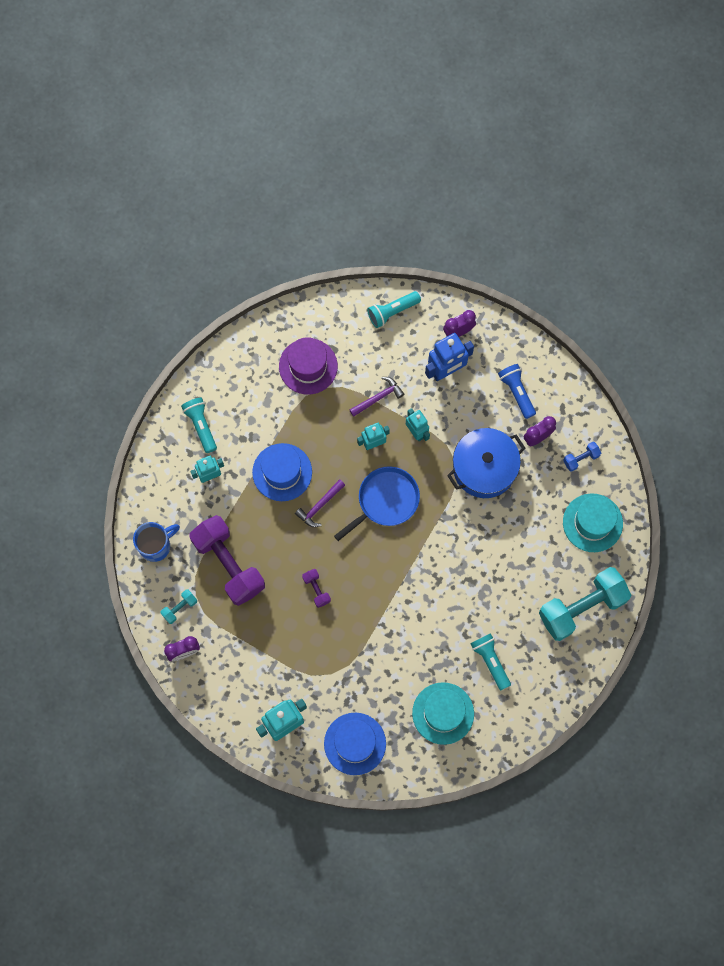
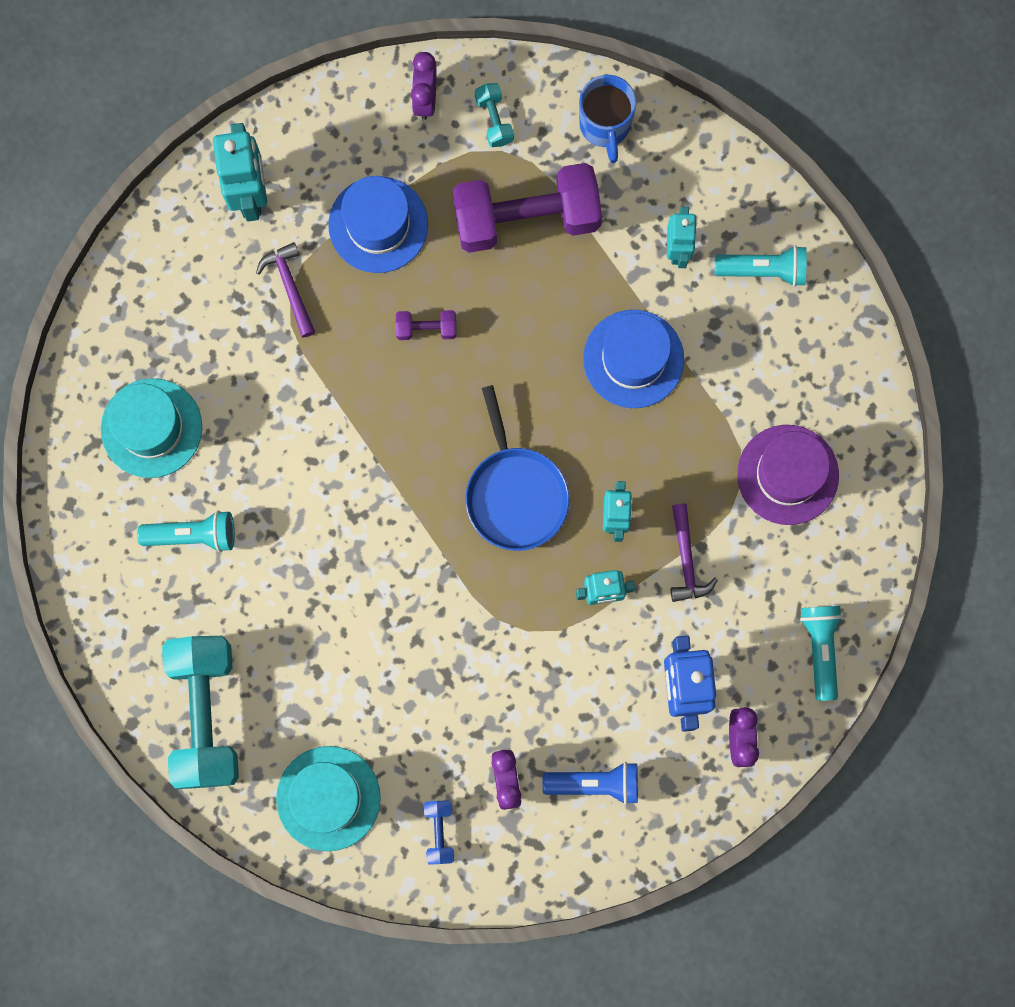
camera: 115 degrees right, 5 degrees up
purple hammer [295,479,345,527] -> purple hammer moved to [256,242,315,338]
blue hat [324,713,386,775] -> blue hat moved to [328,176,428,273]
blue pot [447,428,525,498] -> none

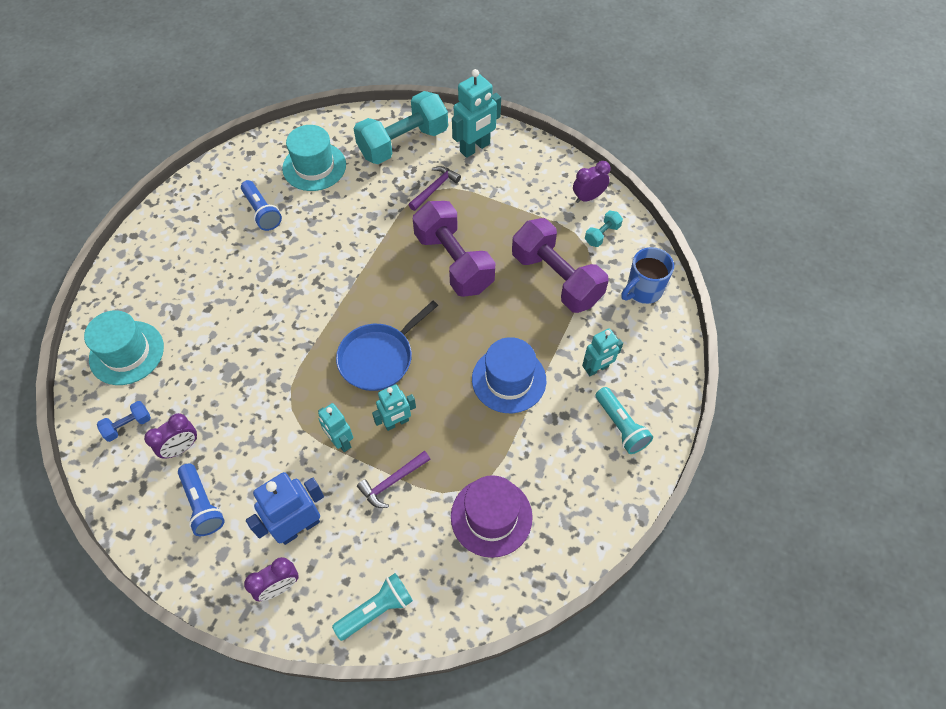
camera: 60 degrees right, 20 degrees down
turquoise flashlight [137,511,235,552] -> blue flashlight [241,180,282,231]
turquoise dumbbell [162,636,239,789] -> turquoise dumbbell moved to [354,91,448,164]
blue hat [328,176,428,273] -> none
purple dumbbell [396,310,456,340] -> purple dumbbell [413,201,495,297], size x2.37

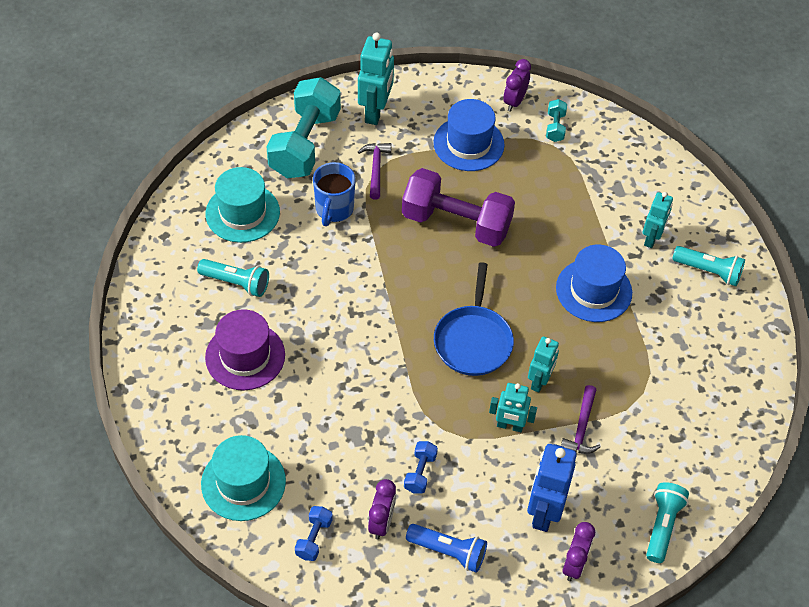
camera: 40 degrees left, 5 degrees down
blue flashlight [241,180,282,231] -> turquoise flashlight [197,259,269,297]
purple hat [451,475,533,558] -> purple hat moved to [205,309,285,390]
purple dumbbell [512,218,609,313] -> none
blue mug [621,247,674,304] -> blue mug moved to [313,162,355,226]
none -> blue dumbbell [404,441,438,494]
none -> blue hat [433,99,505,171]

